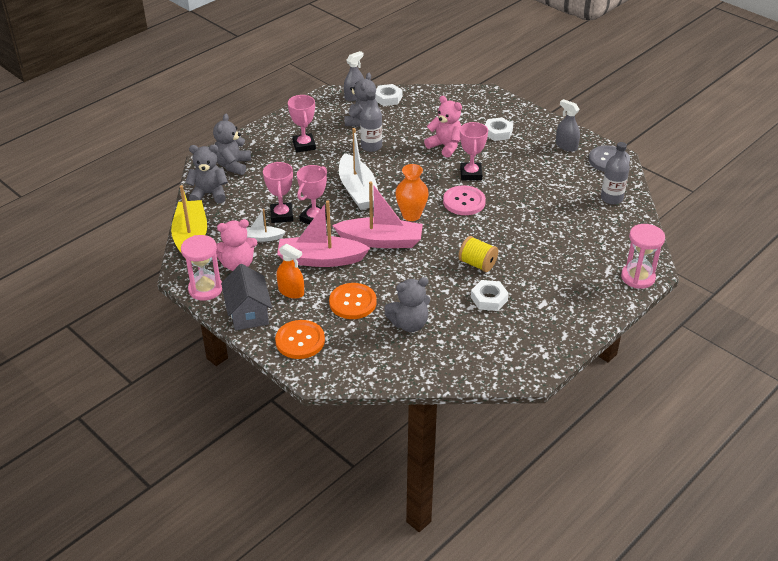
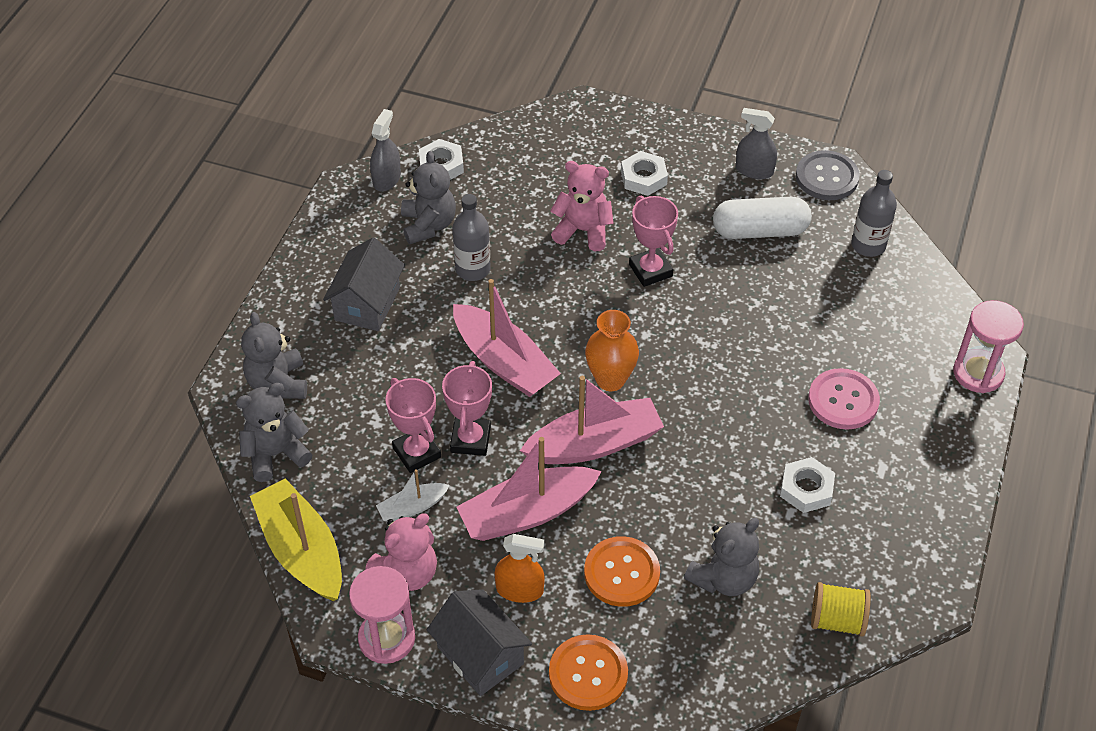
camera: 25 degrees left, 10 degrees up
pink trophy [288,95,316,152] -> grey house [323,238,405,331]
white boat [339,128,378,210] -> pink boat [453,279,561,397]
pink button [443,185,486,215] -> pink button moved to [808,368,880,430]
yellow spool [459,236,498,272] -> yellow spool moved to [811,582,871,636]
none -> white capsule [713,197,812,239]

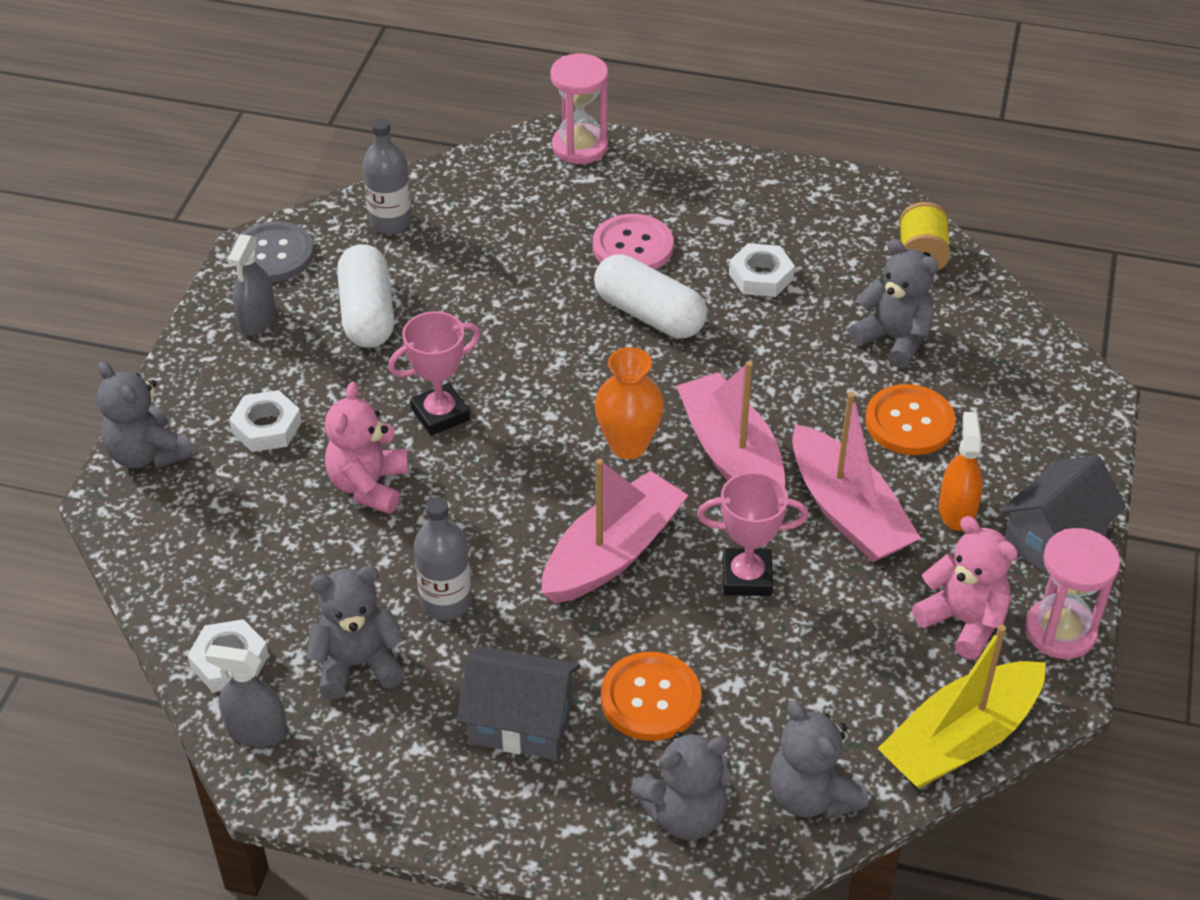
camera: 95 degrees left, 5 degrees down
white boat [376,469,450,522] -> none
pink trophy [385,378,441,473] -> none
orange button [549,634,628,711] -> orange button moved to [601,652,701,741]
none -> grey teddy bear [97,362,193,469]
none -> white capsule [594,254,707,338]

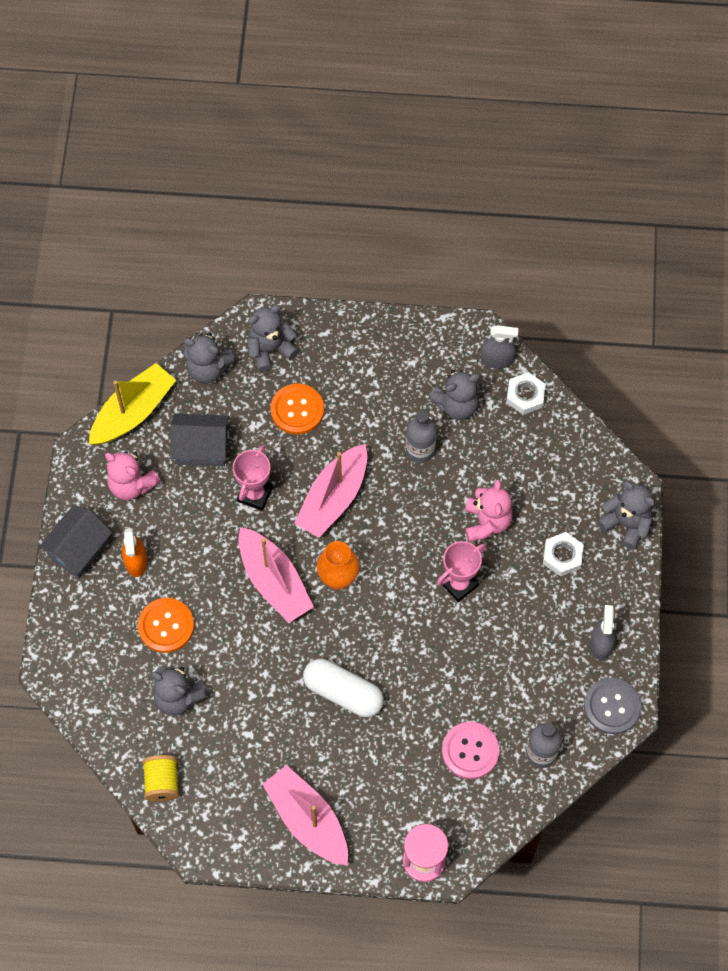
camera: 170 degrees right, 20 degrees up
white capsule [337,244,394,348] -> none
grey house [457,646,580,760] -> grey house moved to [170,414,229,467]
pink button [593,214,673,270] -> pink button moved to [442,722,500,779]
pink trophy [697,472,808,596] -> pink trophy turned 60 degrees counterclockwise [233,445,273,511]
white nut [729,243,795,297] -> none
grey teddy bear [770,700,868,819] -> grey teddy bear turned 150 degrees clockwise [184,333,235,384]
pink boat [792,392,921,562] -> pink boat moved to [263,765,348,866]
pink hourglass [1025,528,1120,659] -> none

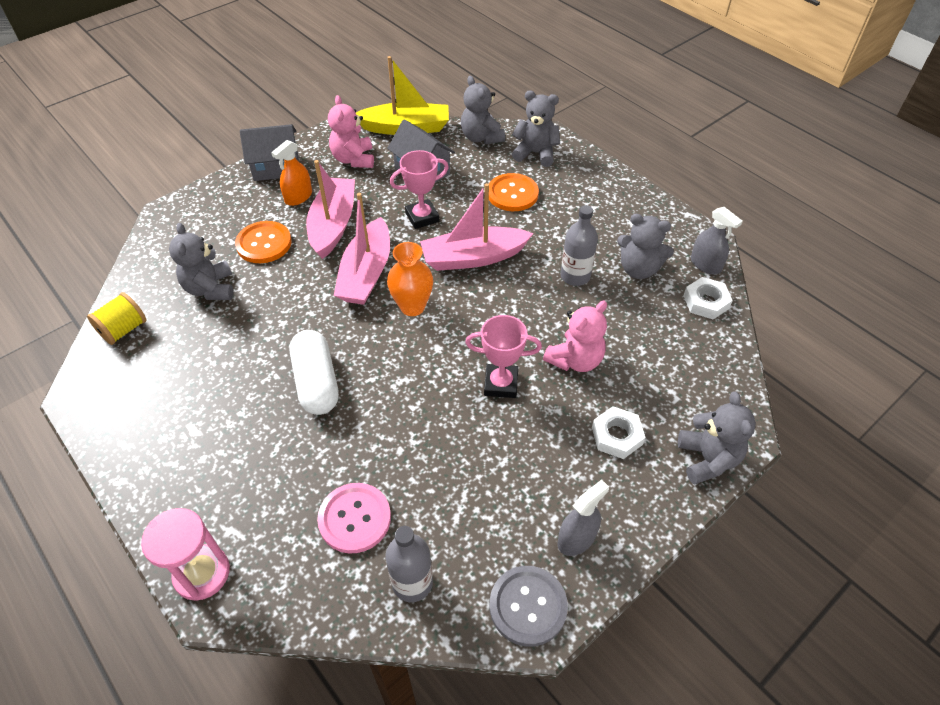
camera: 45 degrees right, 15 degrees down
pink boat [263,765,348,866] -> pink boat moved to [307,160,355,259]

